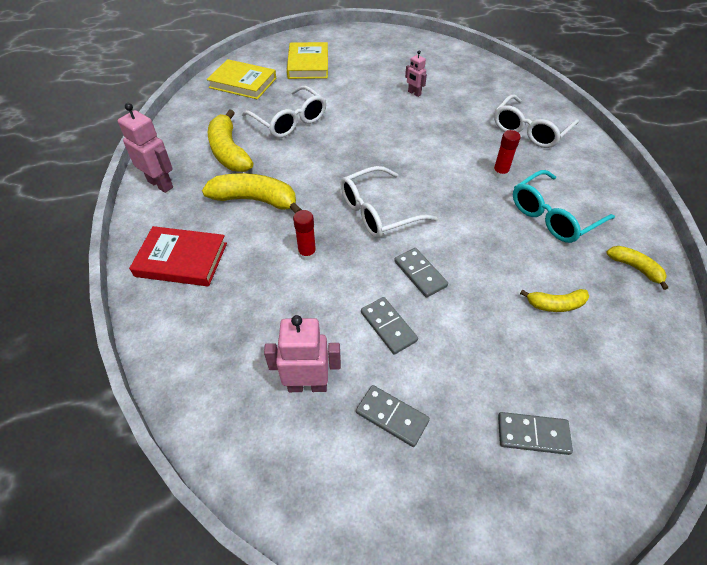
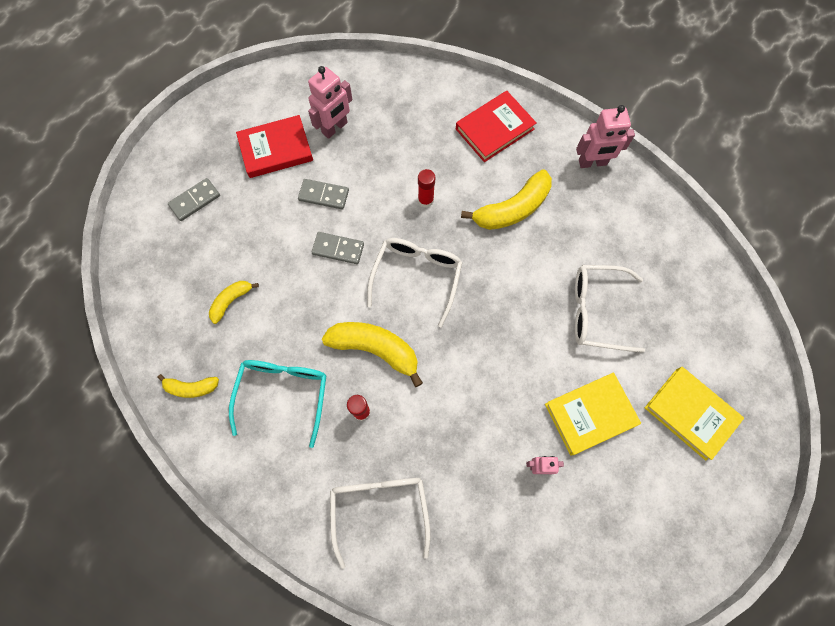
camera: 135 degrees right, 20 degrees up
yellow book [207,59,276,100] -> yellow book moved to [545,373,641,456]
yellow banana [208,109,254,172] -> yellow banana moved to [322,322,423,387]
grey domino [356,385,430,447] -> red book [236,115,313,178]

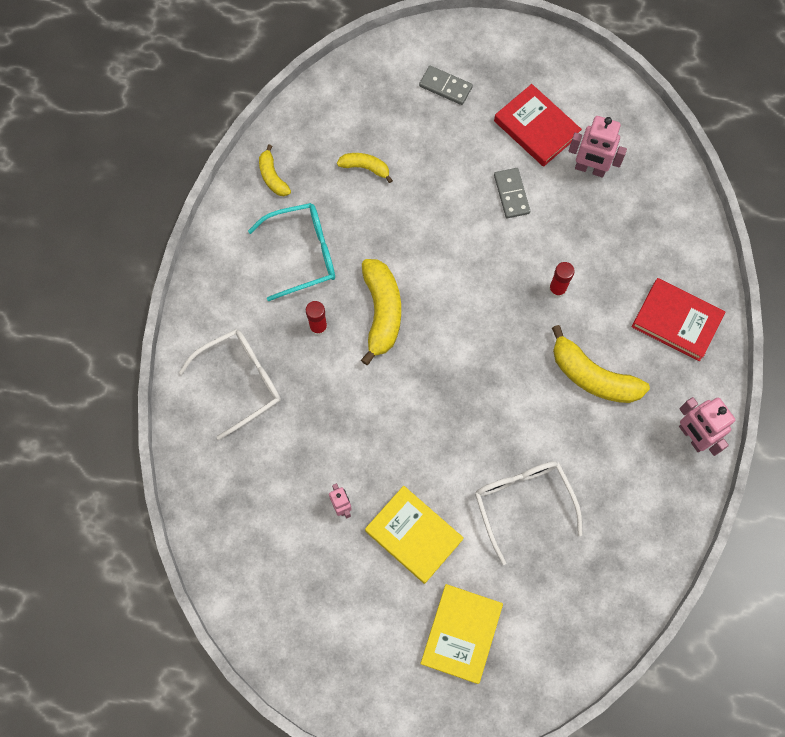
camera: 65 degrees right, 0 degrees up
grey domino [311,232,364,264] -> none
white glasses [367,238,462,328] -> none

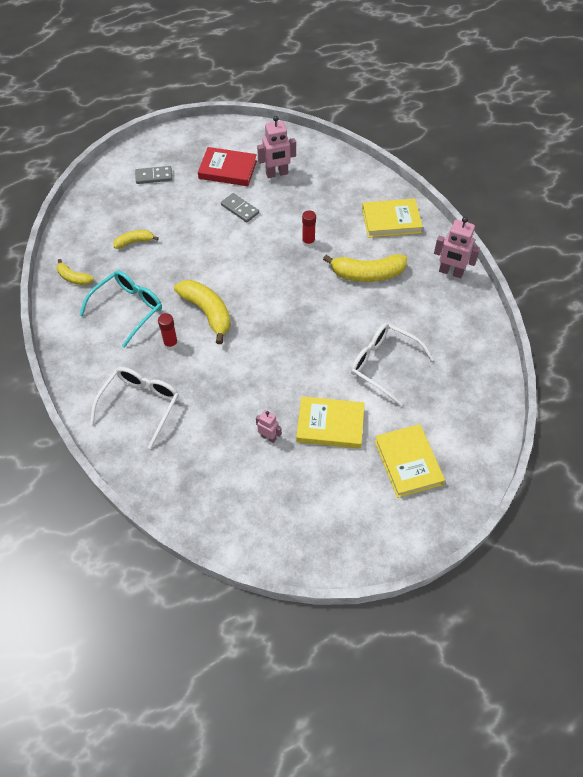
camera: 35 degrees left, 15 degrees down
red book [632,278,725,361] -> yellow book [362,199,423,238]

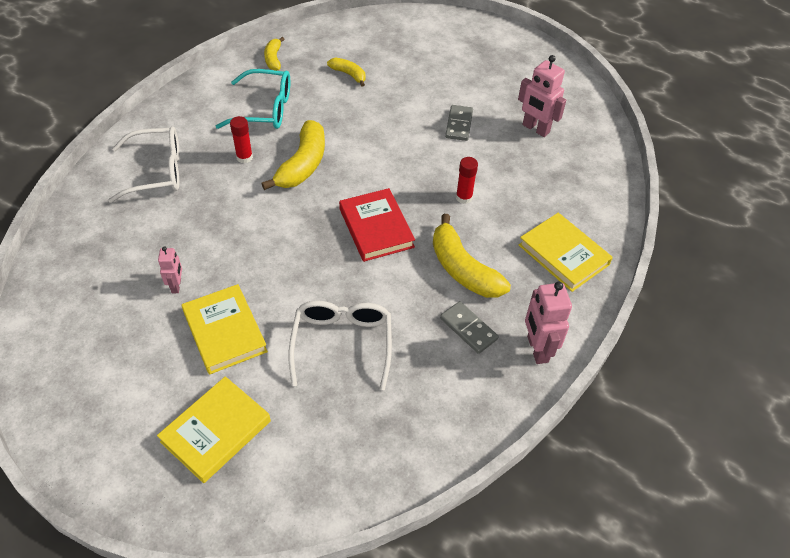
camera: 55 degrees right, 5 degrees down
grey domino [135,166,172,184] -> grey domino moved to [440,301,498,354]
red book [198,147,257,186] -> red book moved to [339,188,415,262]

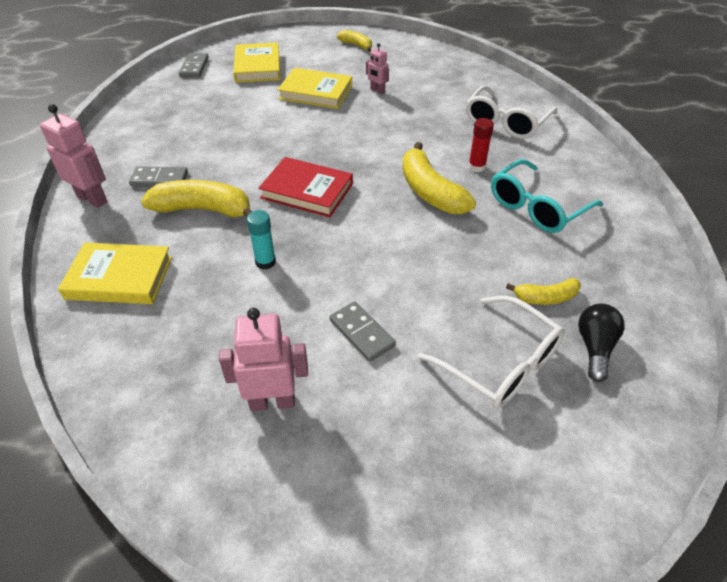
camera: 135 degrees right, 5 degrees down
yellow banana [264,37,285,71] -> yellow banana moved to [337,30,372,52]
white glasses [289,301,392,390] -> white glasses moved to [417,296,565,409]
red glue stick [456,157,478,204] -> turquoise glue stick [247,210,276,270]
none -> grey domino [179,53,209,77]
none -> black light bulb [578,303,625,382]

